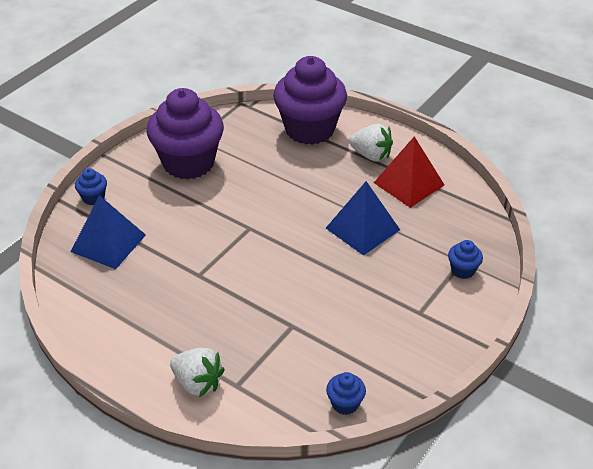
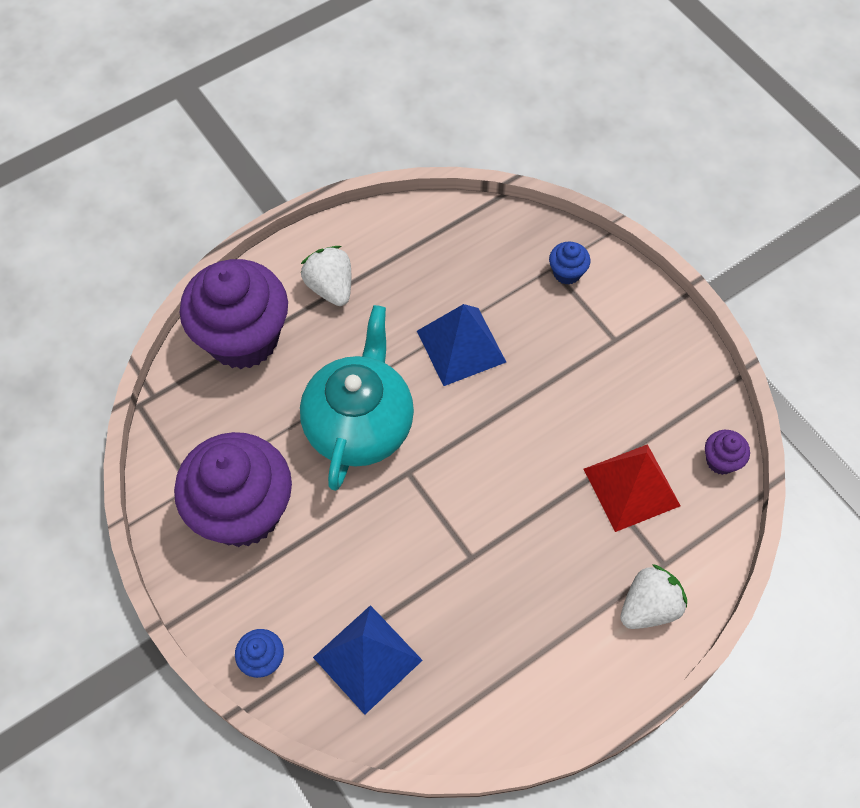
camera: 70 degrees left, 20 degrees up
blue cupcake [326,372,366,415] -> purple cupcake [705,430,750,475]
white strawberry [349,124,393,162] -> white strawberry turned 75 degrees counterclockwise [301,246,351,306]
red pyramid [374,136,444,208] -> red pyramid moved to [584,444,681,532]
none -> turquoise teapot [300,305,414,491]

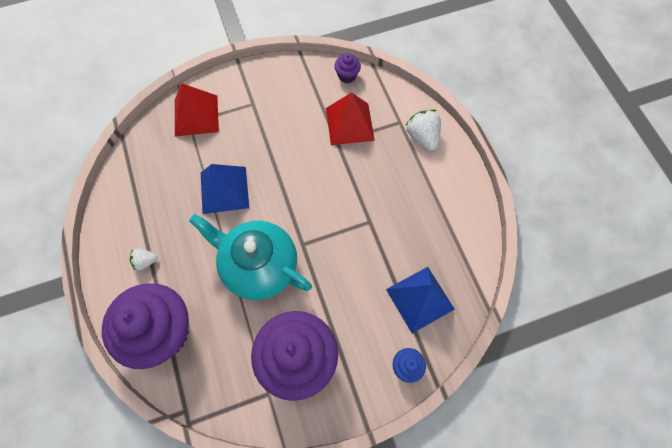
camera: 75 degrees left, 5 degrees up
white strawberry [301,246,351,306] -> white strawberry [130,248,158,270], size x0.58
blue cupcake [549,242,590,285] -> red pyramid [175,83,219,137]

